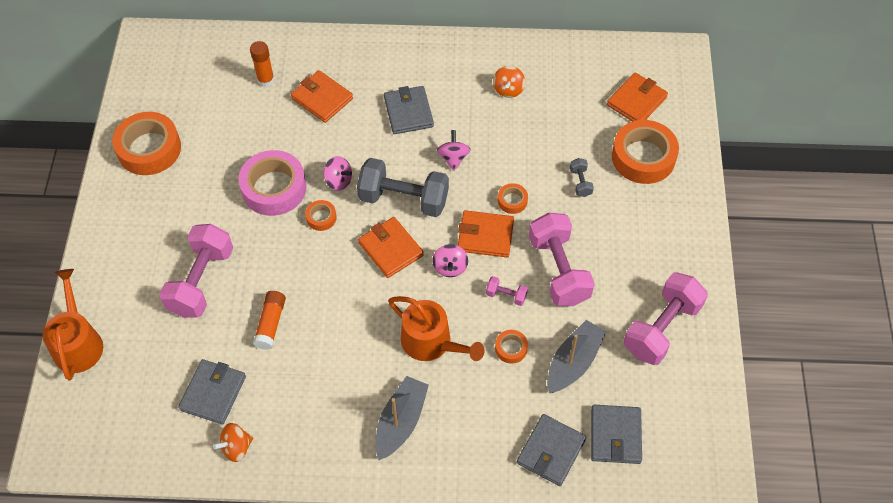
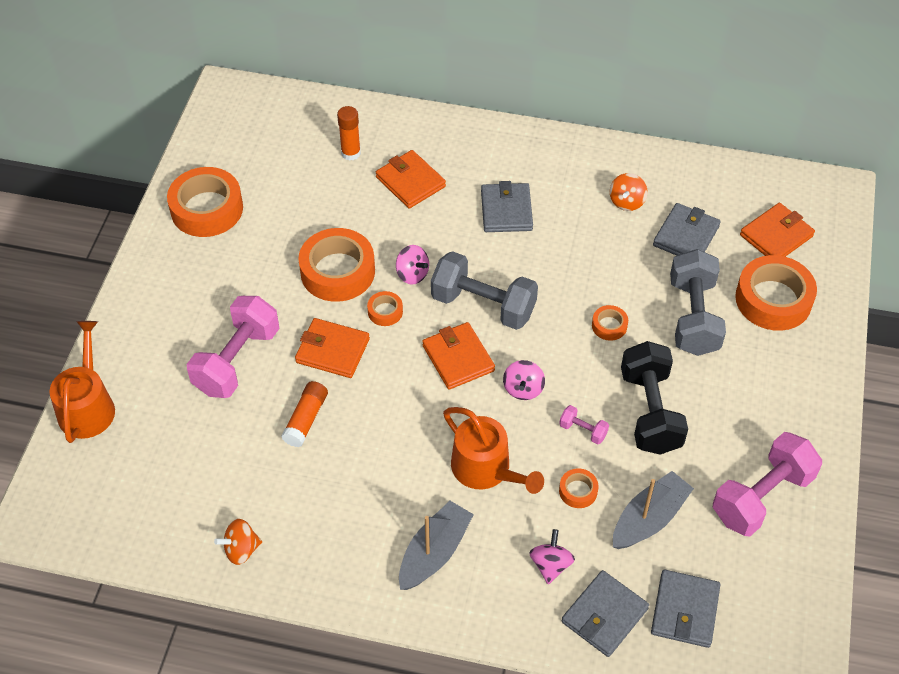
camera: 10 degrees right, 5 degrees down
grey wallet [178,359,246,425] -> grey wallet moved to [653,203,721,255]
pink tape [238,150,306,216] -> orange tape [298,228,375,302]
pink spinning top [437,130,471,171] -> pink spinning top moved to [529,529,575,584]
orange wallet [458,210,514,257] -> orange wallet moved to [295,318,370,378]
pink dumbbell [529,213,595,306] -> black dumbbell [621,341,688,455]
grey dumbbell [570,158,594,197] -> grey dumbbell [670,249,726,356], size x2.29

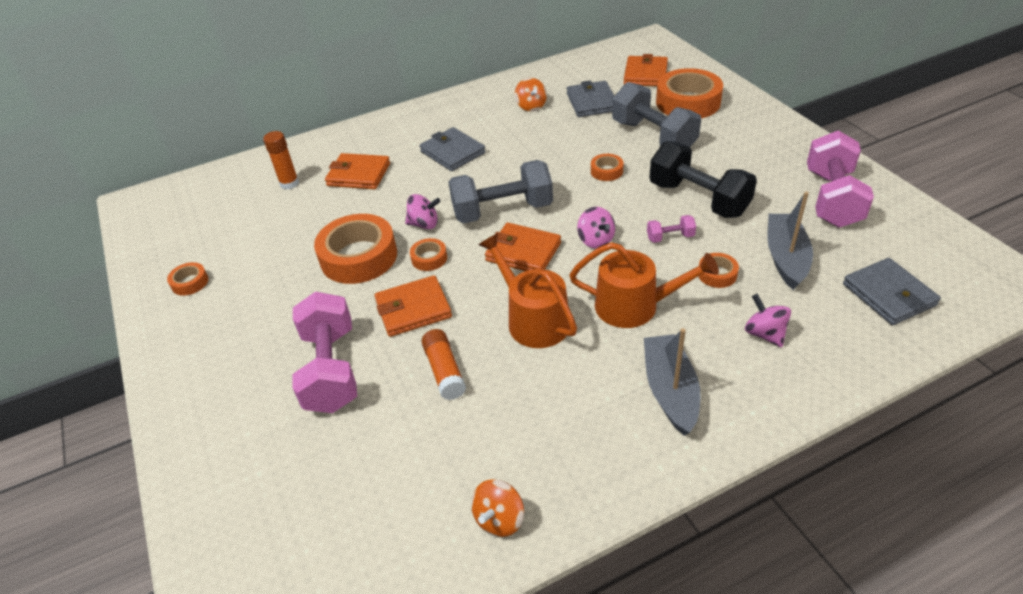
camera: 35 degrees left, 10 degrees down
orange watering can [49,321,115,443] -> orange watering can moved to [479,233,577,348]
orange tape [167,167,243,237] -> orange tape [167,262,208,296], size x0.46
grey wallet [562,570,649,657] -> none

